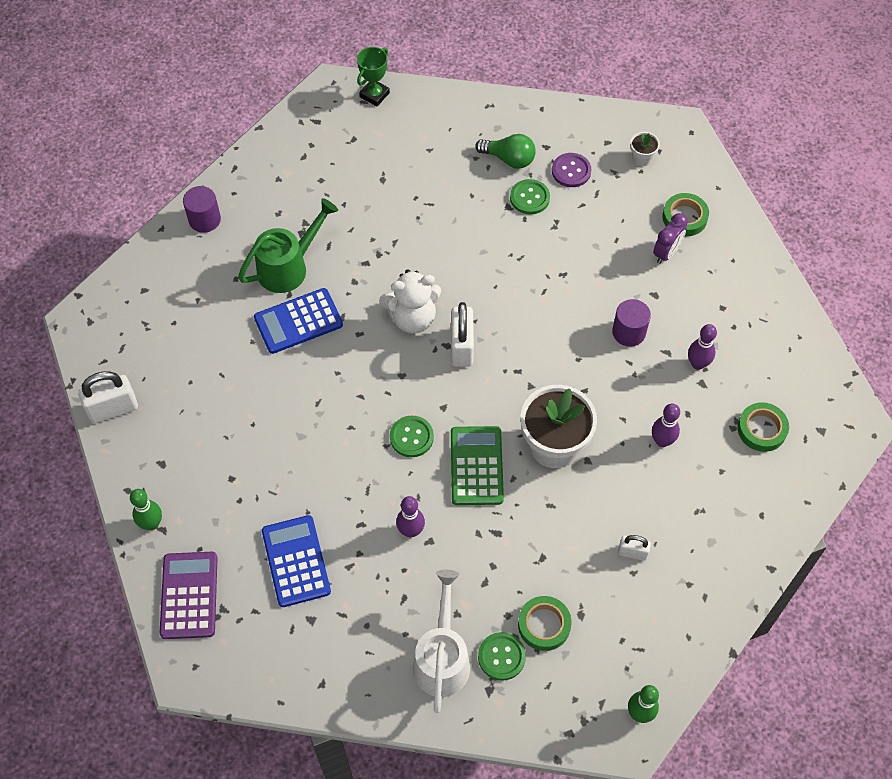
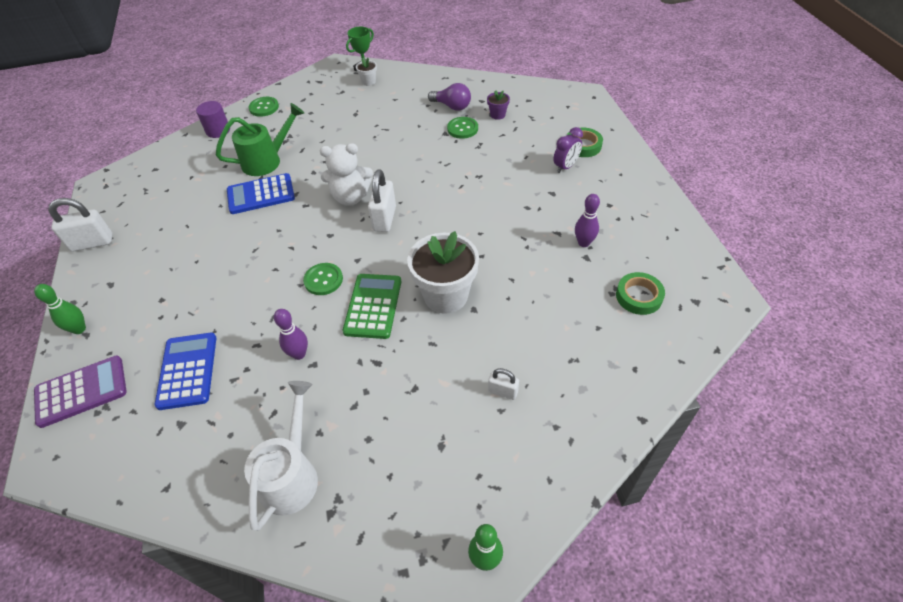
camera: 10 degrees right, 10 degrees down
purple calculator [160,552,218,639] -> purple calculator turned 60 degrees clockwise [34,355,127,428]
green light bulb [475,134,536,169] -> purple light bulb [428,83,471,111]
green button [478,632,526,681] -> green button moved to [249,97,279,117]
green tape [518,596,572,651] -> none
purple button [552,153,591,187] -> purple flower pot [487,90,510,120]
purple cylinder [612,299,651,347] -> none
white flower pot [630,132,660,166] -> white flower pot moved to [356,58,377,86]
purple bowling pin [652,404,680,447] -> none

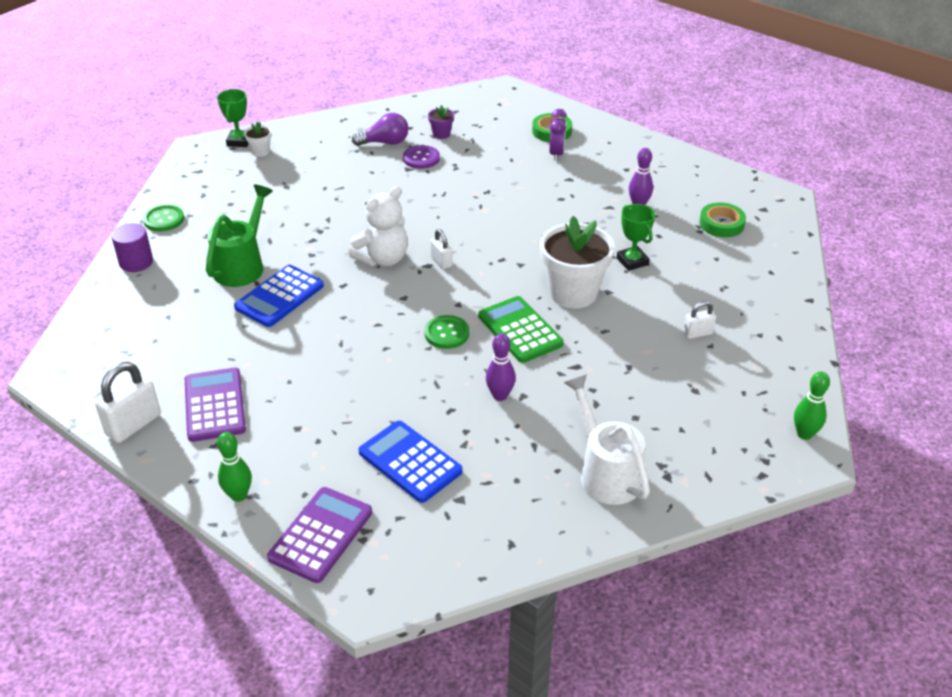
camera: 40 degrees left, 10 degrees down
white padlock [368,169,396,232] -> white padlock [430,229,452,269], size x0.56
green button [447,117,478,139] -> purple button [403,145,440,169]
none -> purple calculator [185,368,246,442]
none -> green trophy [617,204,655,271]

